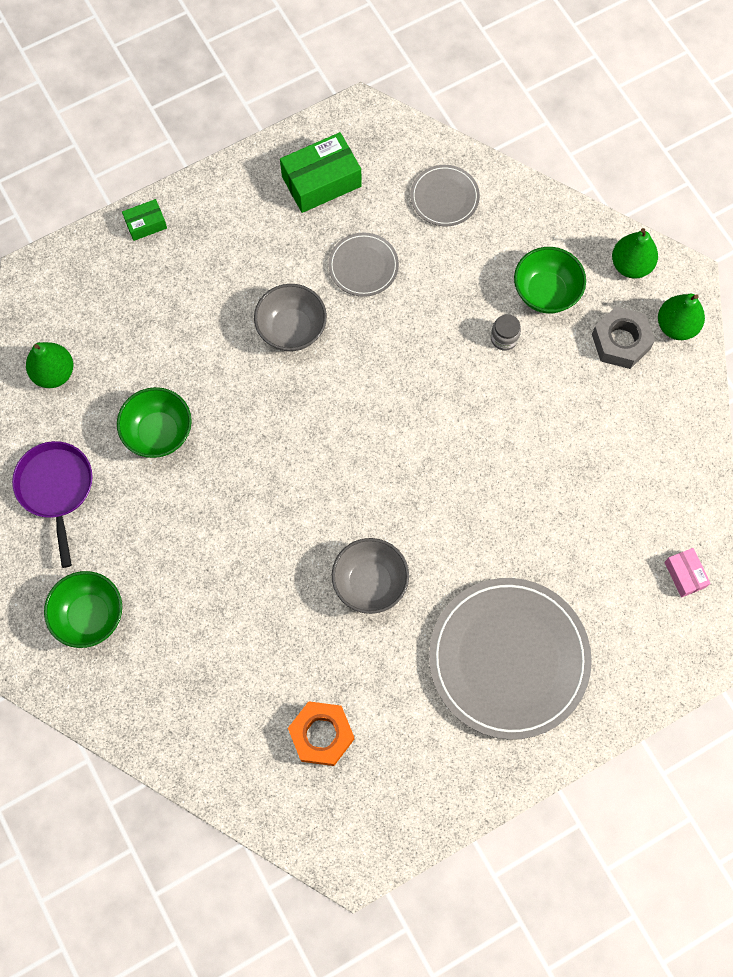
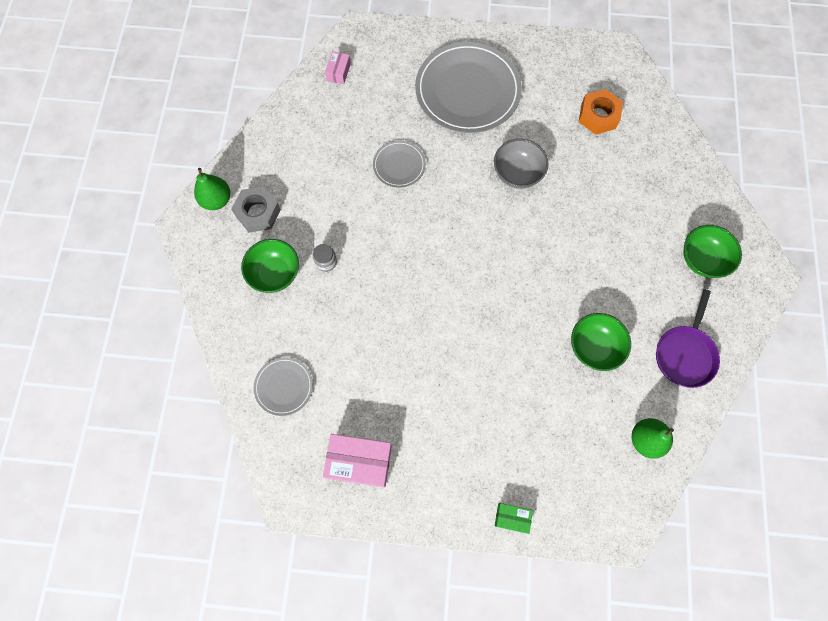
camera: 145 degrees left, 0 degrees up
grey bowl [254,284,327,351] -> none
green box [280,132,361,213] -> pink box [323,434,392,487]
grey plate [328,233,399,297] -> grey plate moved to [373,141,426,188]
green pear [612,228,658,279] -> none

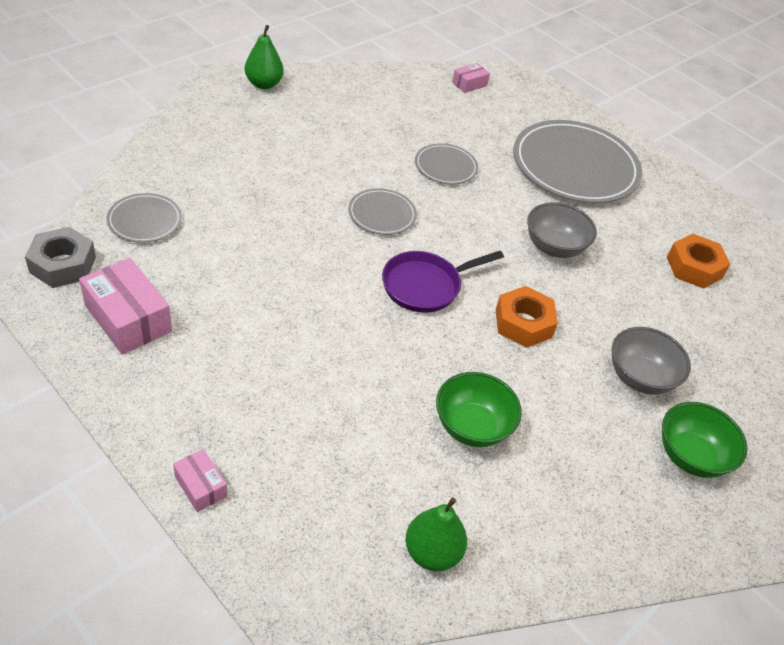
camera: 35 degrees right, 25 degrees down
grey nut [231,187,281,232] -> grey nut moved to [25,227,96,288]
green bowl [241,239,299,293] -> none
grey jar [313,244,337,272] -> none
green box [495,503,533,534] -> pink box [173,449,227,512]
purple pan [656,289,720,388] -> purple pan moved to [382,251,504,313]
none -> grey plate [348,188,417,235]
none -> orange nut [496,286,558,348]
none -> grey bowl [612,327,691,395]

